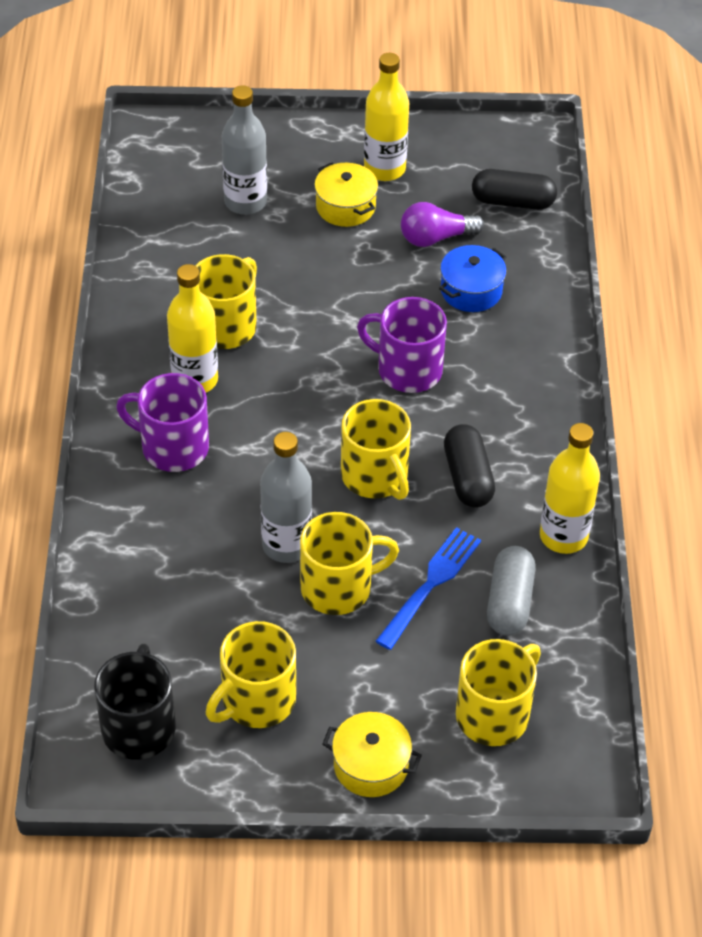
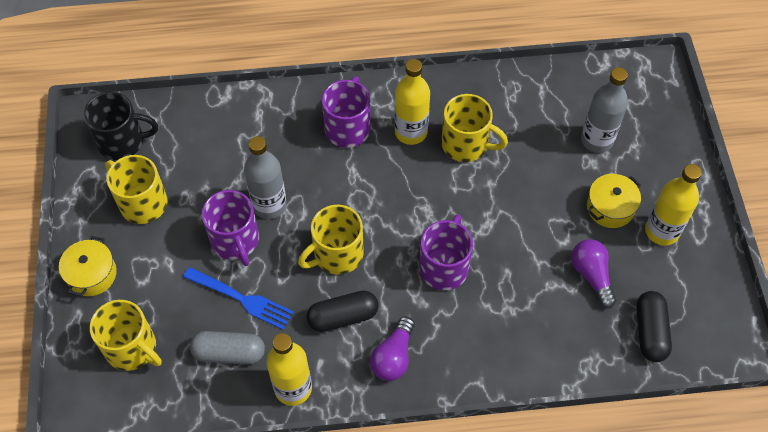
camera: 85 degrees right, 10 degrees up
yellow mug [300,512,399,615] -> purple mug [202,190,259,266]
blue pot [439,245,506,312] -> none
none -> purple light bulb [370,317,415,381]

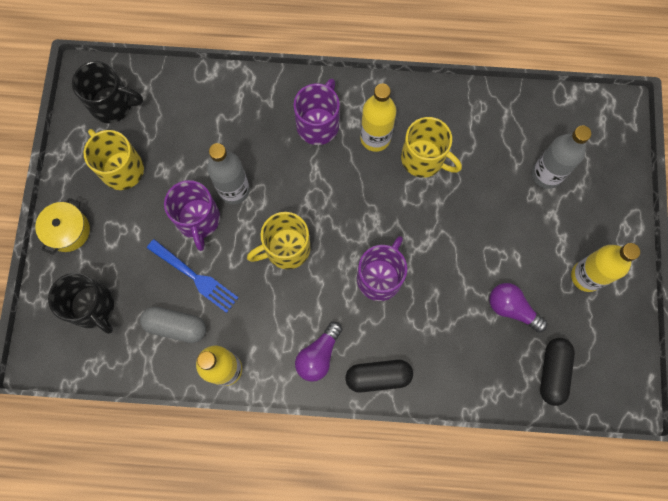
camera: 10 degrees right, 15 degrees up
yellow mug [90,300,162,371] -> black mug [48,273,114,334]
black capsule [306,291,379,332] -> black capsule moved to [345,360,413,392]
purple light bulb [571,239,616,308] -> purple light bulb turned 45 degrees counterclockwise [489,283,548,333]
yellow pot [587,174,641,228] -> none

